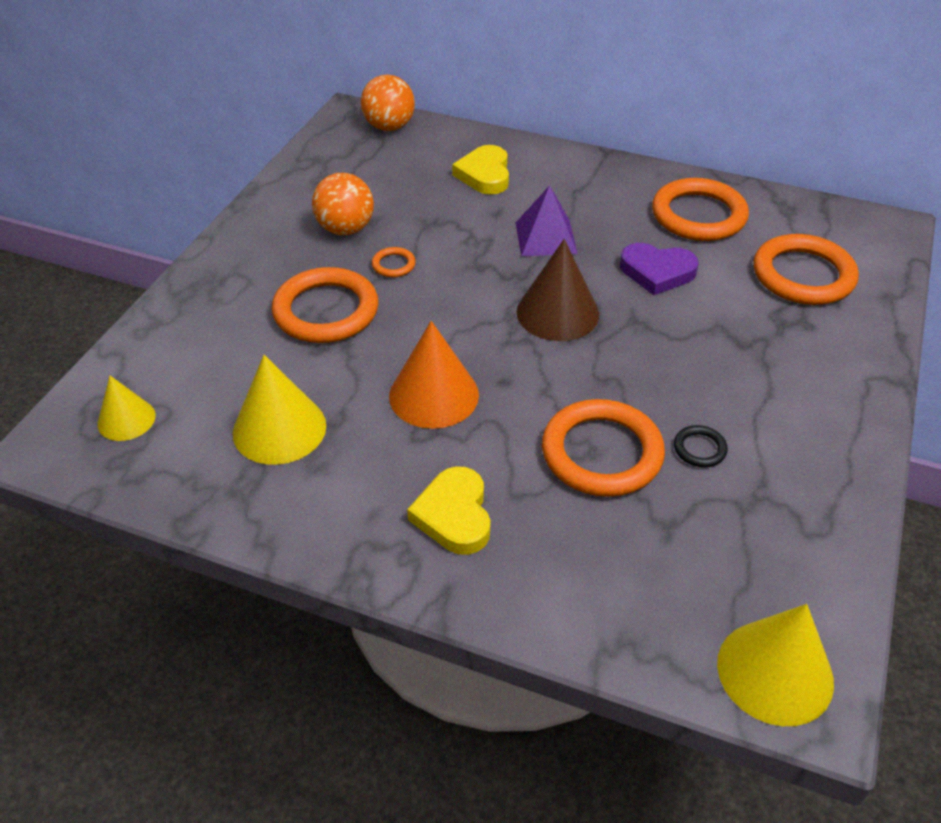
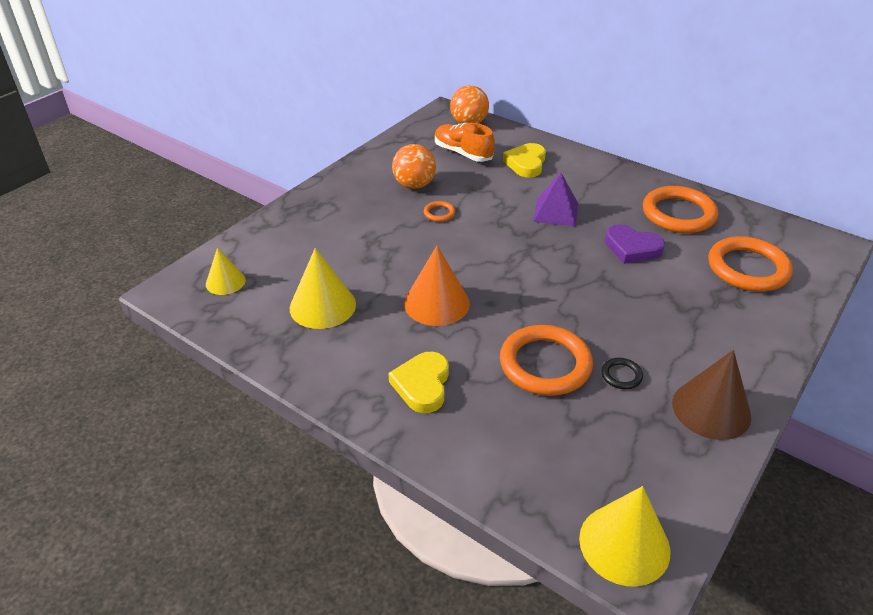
camera: 15 degrees right, 5 degrees down
orange ring [272,267,379,343] -> none
brown cone [516,239,599,341] -> brown cone moved to [672,350,751,440]
none -> orange shoe [435,123,495,162]

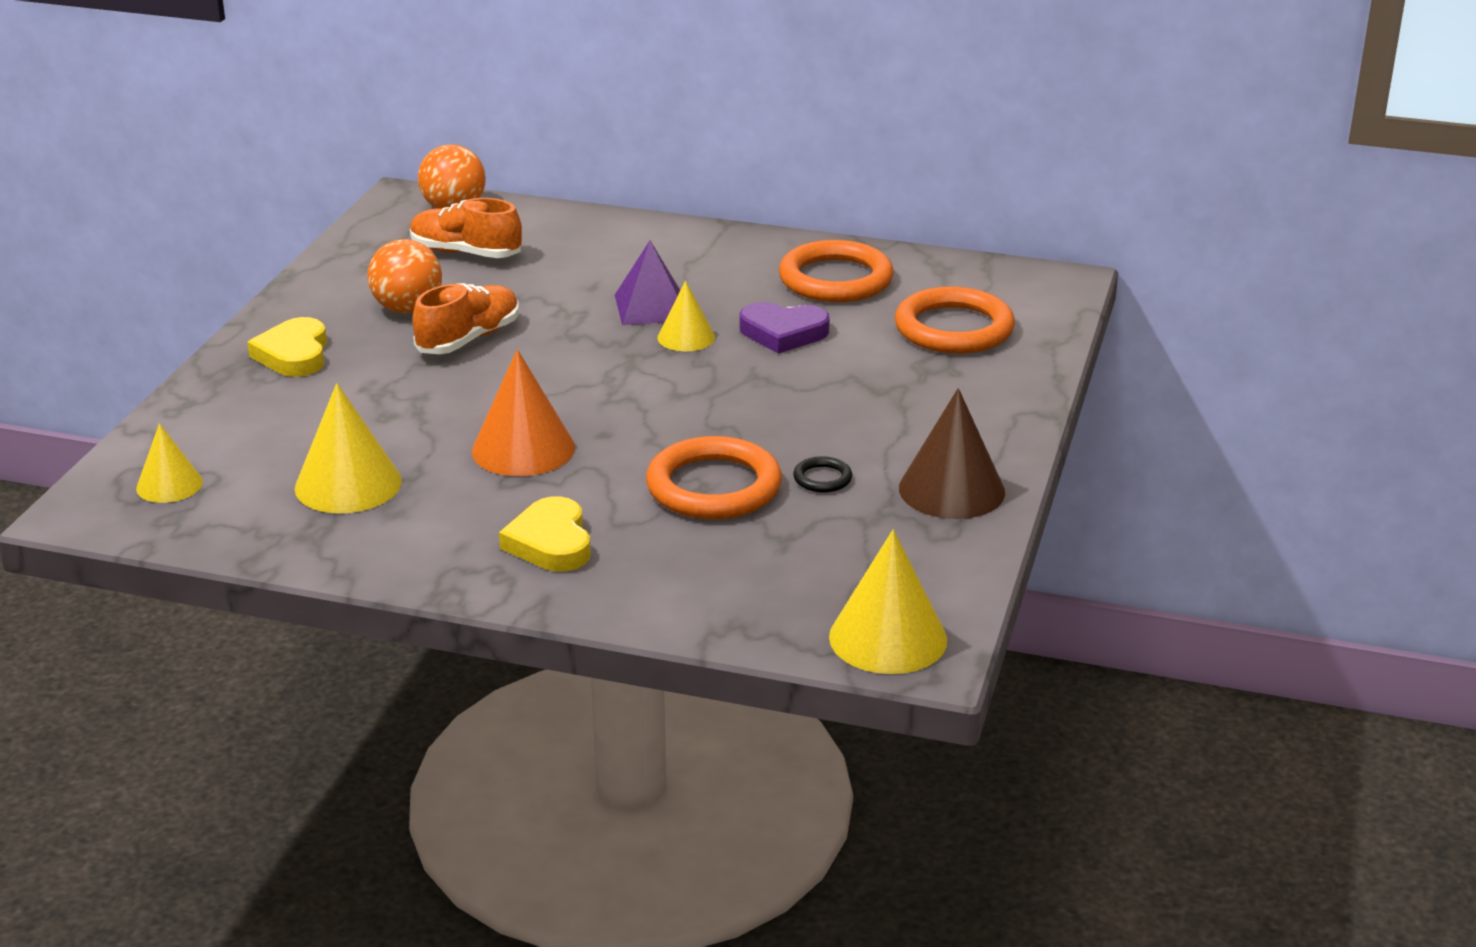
camera: 20 degrees left, 10 degrees down
orange ring [424,201,455,222] -> orange shoe [412,283,519,354]
yellow heart [503,143,546,178] -> yellow heart moved to [247,317,327,377]
none -> yellow cone [658,280,715,351]

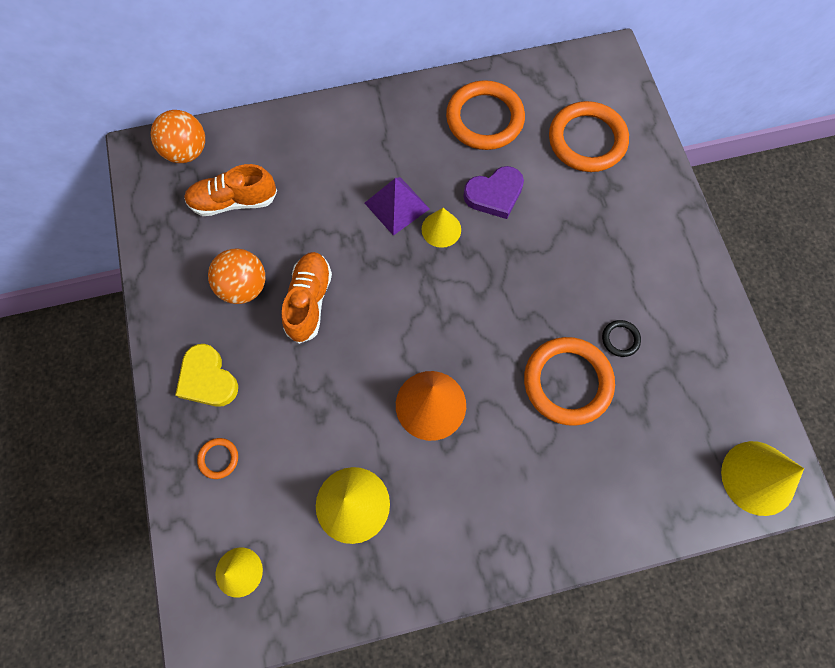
camera: 30 degrees left, 40 degrees up
yellow heart [499,496,591,572] -> none
brown cone [899,388,1005,519] -> none
none -> orange ring [197,438,238,479]

